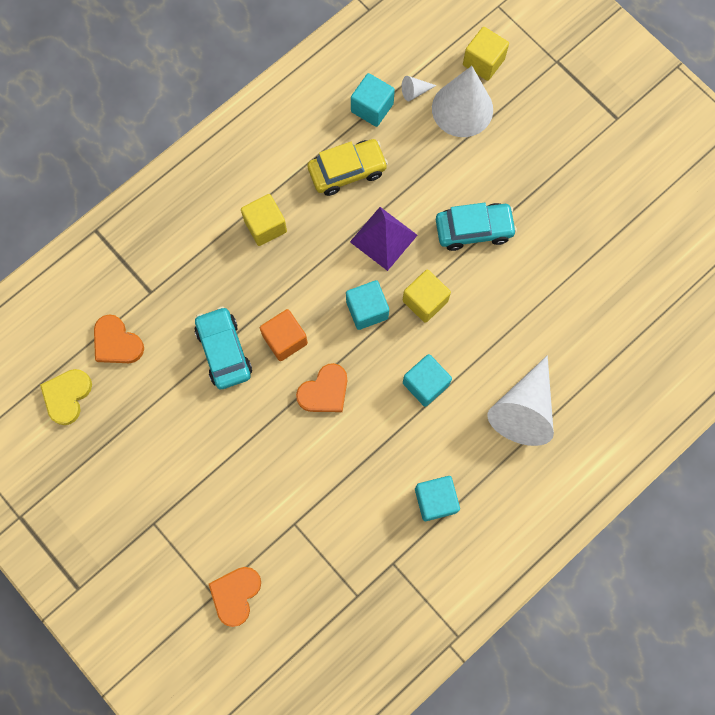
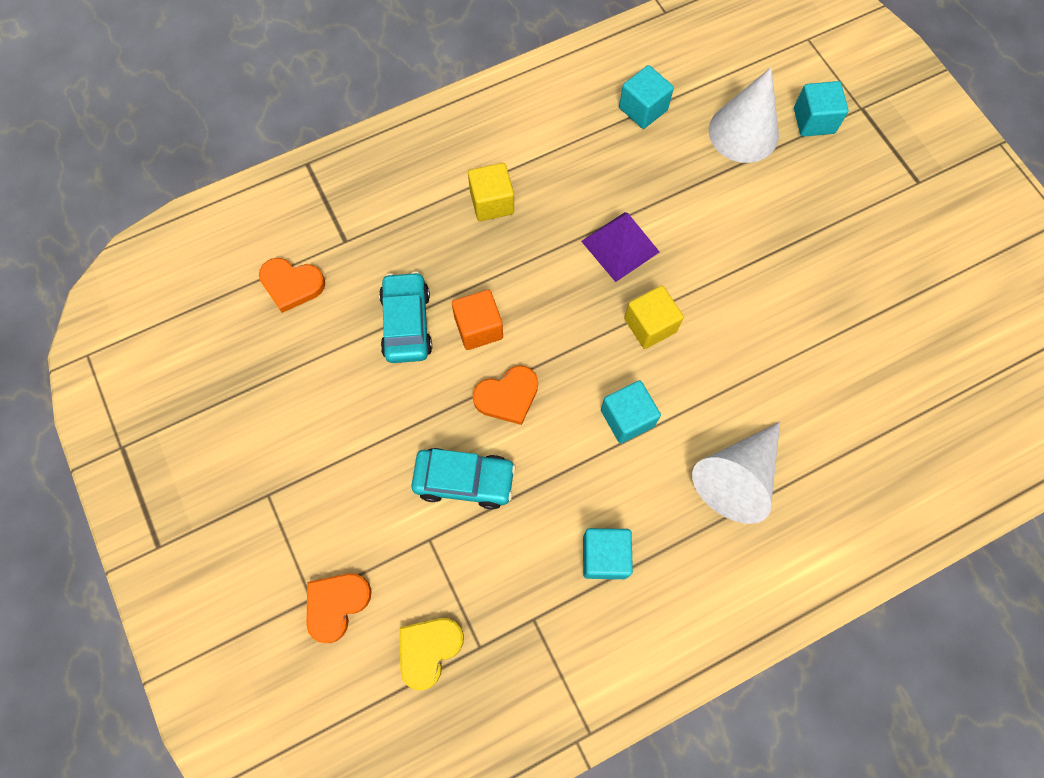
camera: 15 degrees right, 5 degrees down
yellow heart [40,369,92,425] -> yellow heart moved to [399,618,464,690]
orange heart [94,314,144,363] -> orange heart turned 45 degrees counterclockwise [259,258,325,313]
yellow car [307,139,388,196] -> none
turquoise cube [346,280,389,330] -> turquoise cube moved to [794,81,849,137]
white cone [402,76,437,101] -> none
turquoise car [436,203,517,251] -> turquoise car moved to [411,448,516,509]
yellow cube [463,27,509,81] -> none

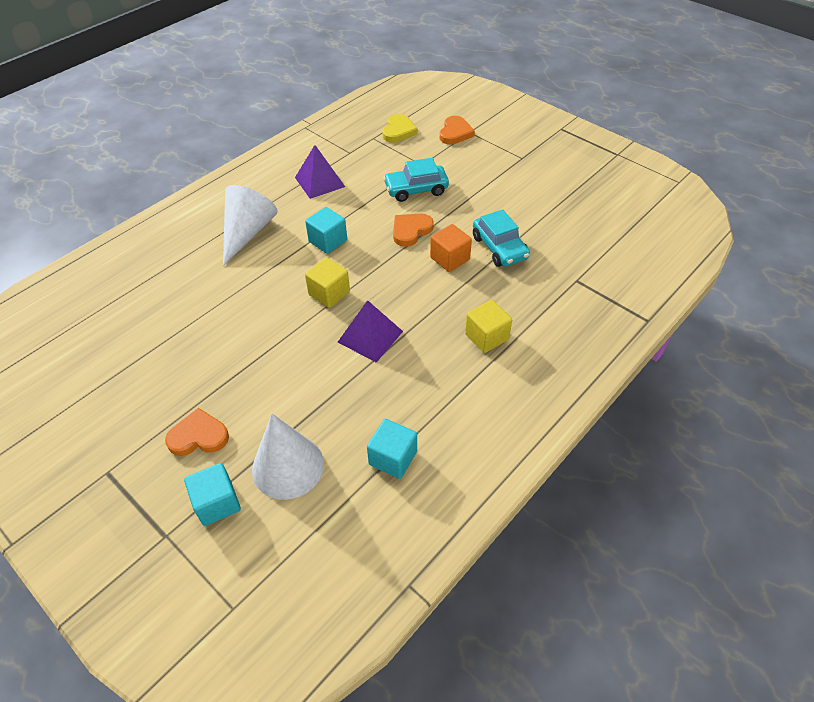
camera: 160 degrees right, 20 degrees down
orange heart [259,258,325,313] -> orange heart moved to [165,408,229,456]
turquoise cube [583,528,633,579] -> purple pyramid [295,145,345,199]

